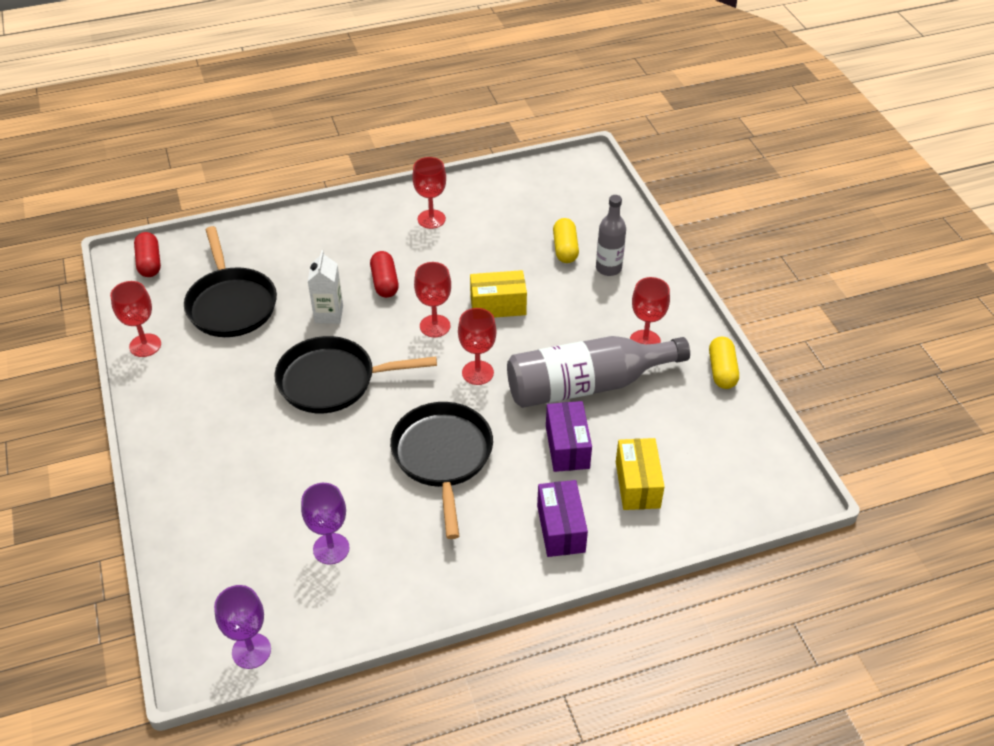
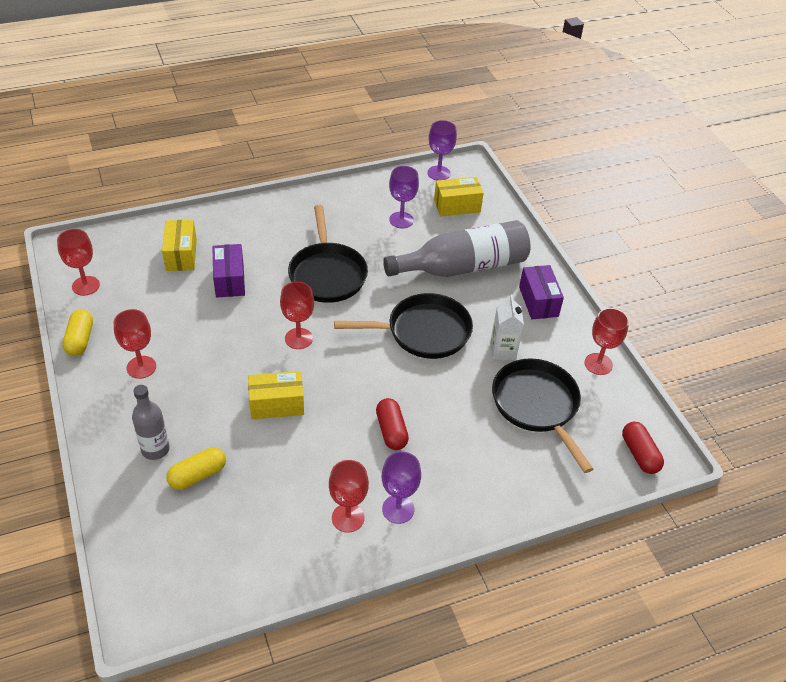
camera: 175 degrees right, 0 degrees up
white carton [308,250,343,324] -> white carton moved to [490,295,524,360]
red goblet [414,262,451,337] -> red goblet moved to [57,229,100,296]
grey bottle [507,336,690,408] -> grey bottle moved to [383,220,530,277]
purple box [537,480,588,557] -> purple box moved to [519,265,564,319]
yellow capsule [553,218,579,263] -> yellow capsule turned 60 degrees clockwise [166,447,226,490]
none -> purple goblet [382,451,421,524]
none -> yellow box [434,177,484,216]

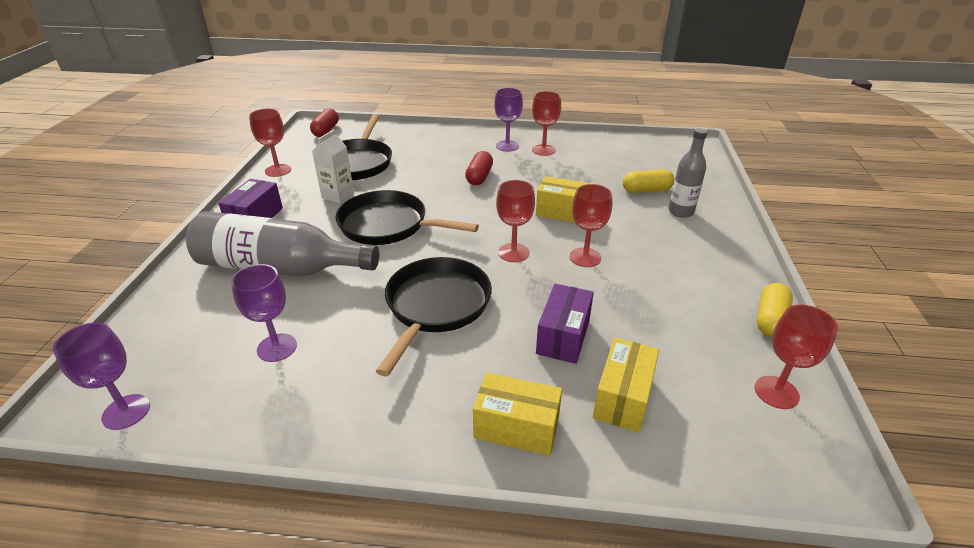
camera: 150 degrees left, 10 degrees down
red goblet [114,309,156,379] -> red goblet moved to [570,184,612,267]
yellow box [434,177,484,216] -> yellow box moved to [473,373,562,456]

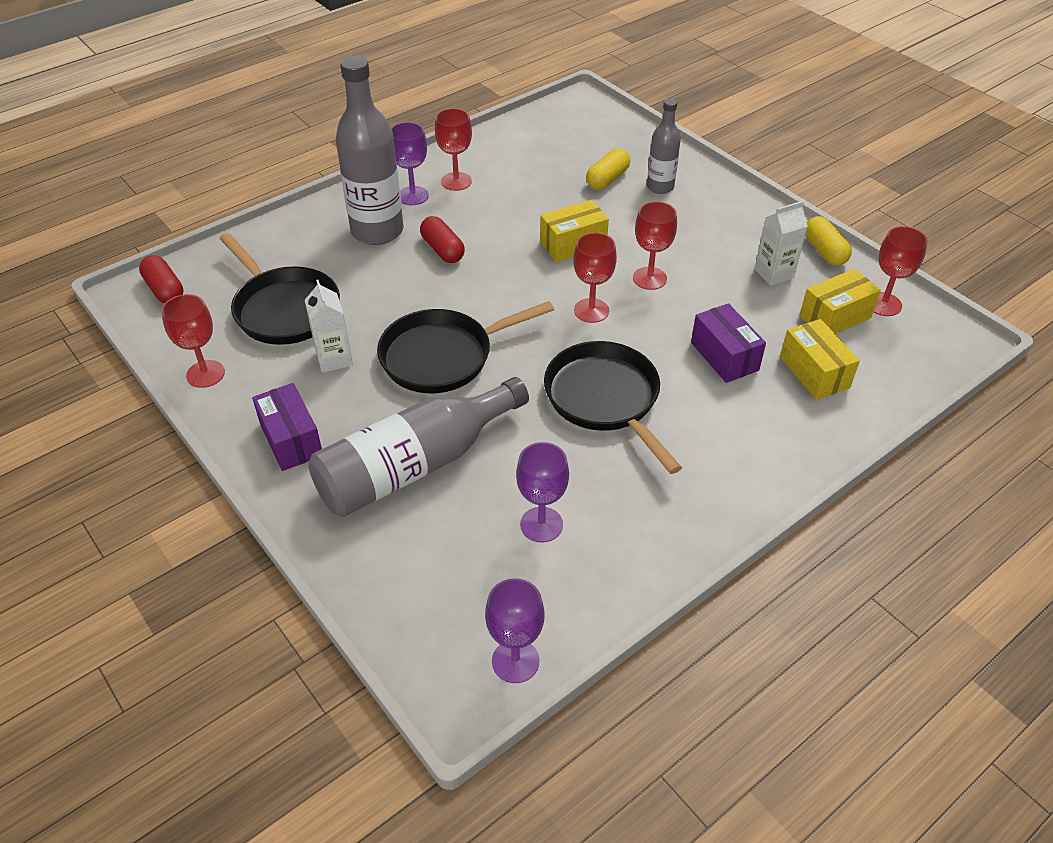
camera: 45 degrees left, 10 degrees up
yellow box [473,373,562,456] -> yellow box moved to [799,269,881,334]
none -> grey bottle [336,56,404,245]
none -> white carton [754,201,808,286]

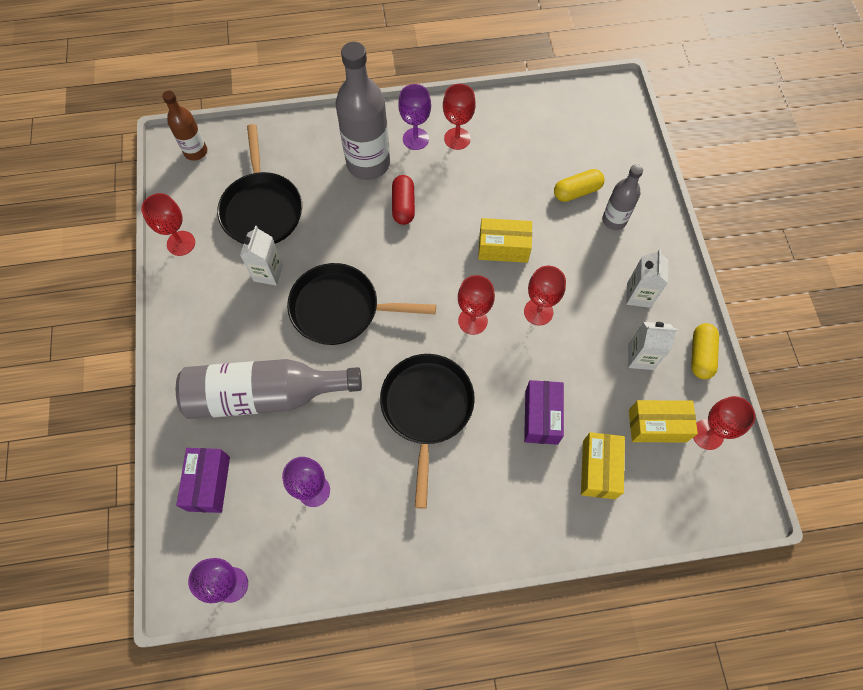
camera: 30 degrees right, 20 degrees up
red capsule [139,255,183,303] -> brown bottle [162,91,207,161]
purple box [252,383,322,471] -> purple box moved to [176,448,230,513]
none -> white carton [626,249,668,308]

